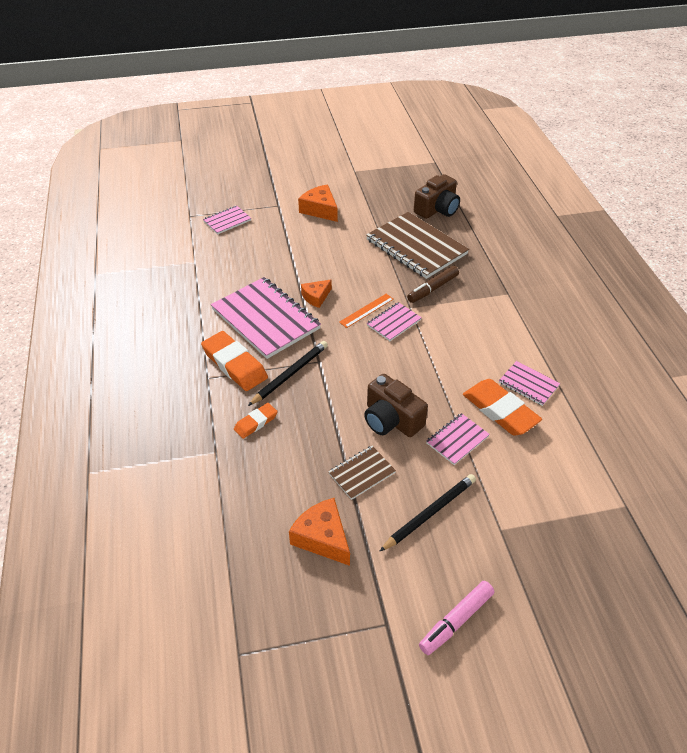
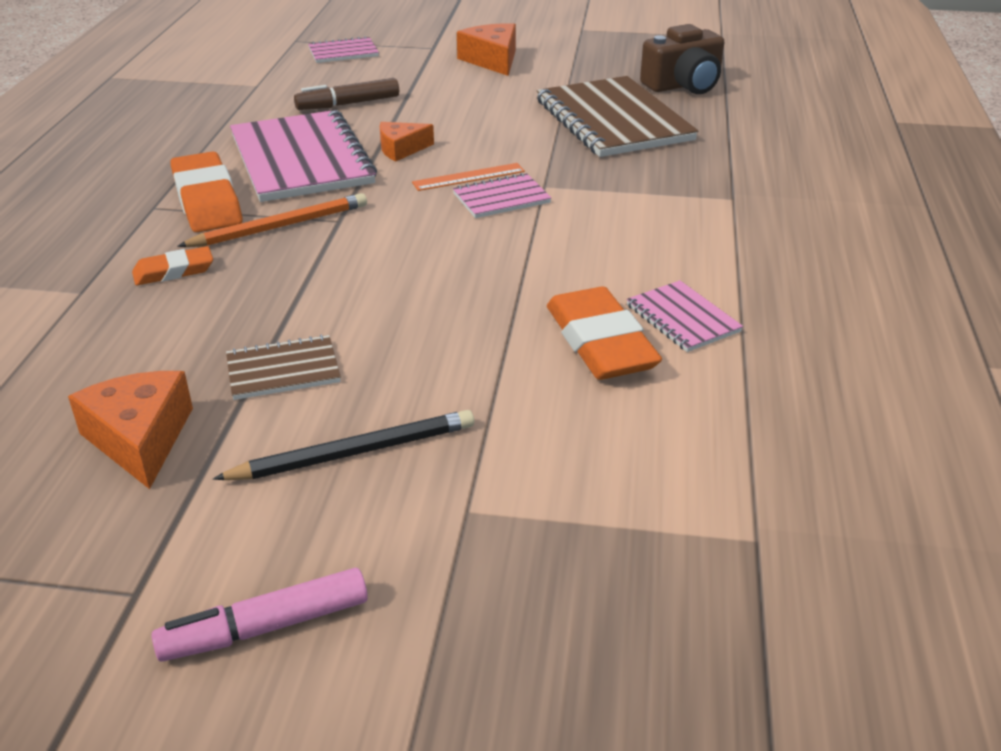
camera: 20 degrees right, 10 degrees down
black pencil [248,341,328,406] -> orange pencil [177,193,367,247]
brown camera [364,374,428,437] -> none
brown marker [407,266,459,303] -> brown marker moved to [294,78,399,110]
pink notebook [426,413,490,465] -> none

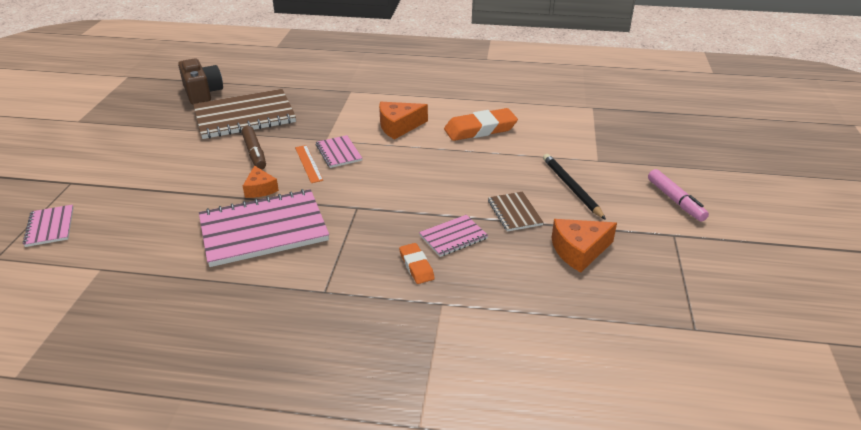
camera: 90 degrees left, 0 degrees up
orange eraser [170,151,242,232] -> none
orange pencil [177,193,367,247] -> none
brown marker [294,78,399,110] -> brown marker moved to [242,126,266,170]
orange cheese [457,23,516,76] -> orange cheese moved to [379,102,428,140]
pink notebook [626,280,743,352] -> pink notebook moved to [419,215,488,257]

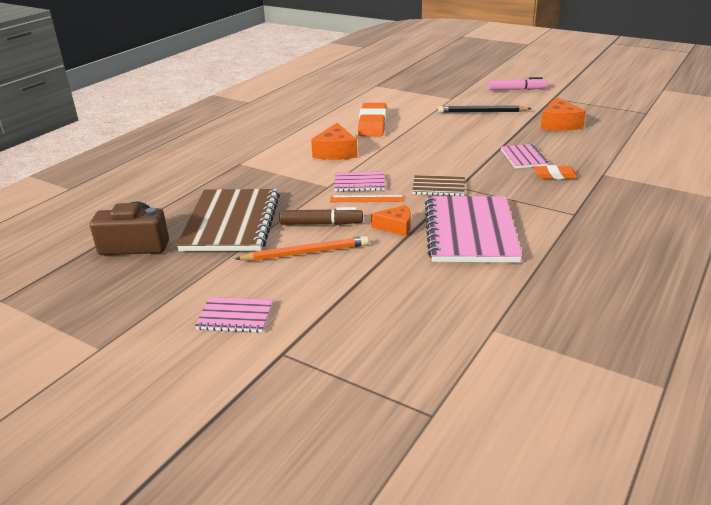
camera: 65 degrees left, 5 degrees down
pink notebook [23,204,74,247] -> pink notebook moved to [195,297,273,333]
brown notebook [488,192,544,232] -> brown notebook moved to [412,175,465,196]
none -> orange pencil [235,236,369,261]

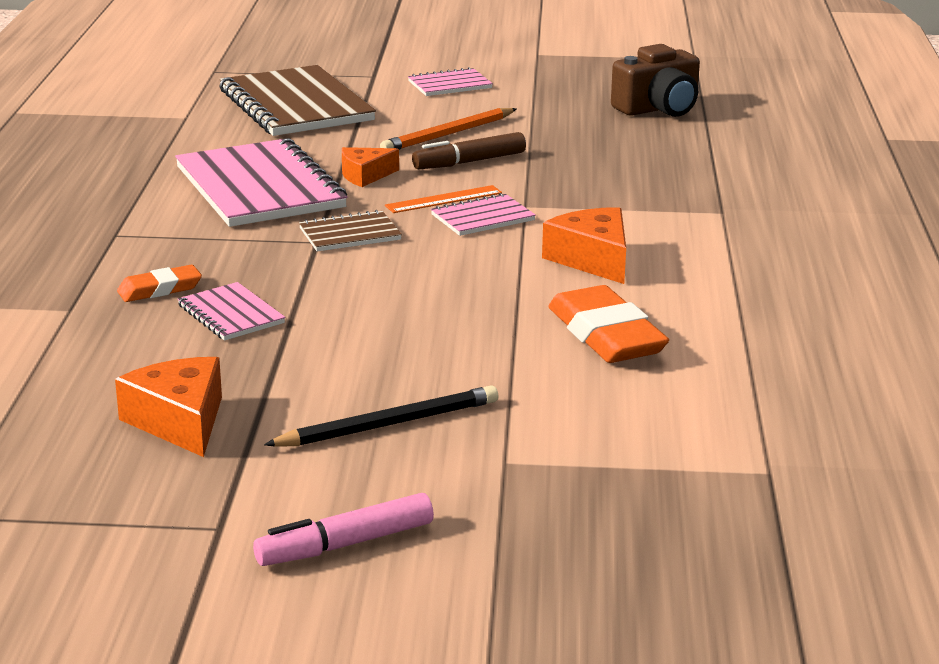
camera: 150 degrees right, 5 degrees down
brown notebook [176,189,280,251] -> brown notebook moved to [219,65,376,136]

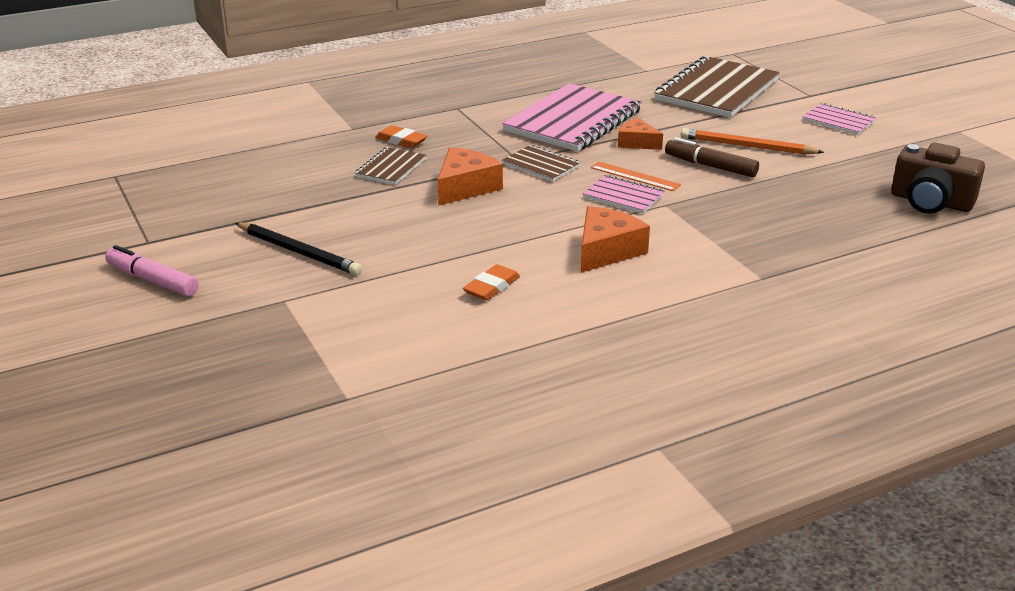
camera: 60 degrees right, 5 degrees up
orange cheese [115,357,222,457] -> orange cheese moved to [438,147,503,206]
pink notebook [178,282,285,341] -> brown notebook [355,147,426,185]
orange eraser [548,285,669,363] -> orange eraser [463,264,520,301], size x0.55

